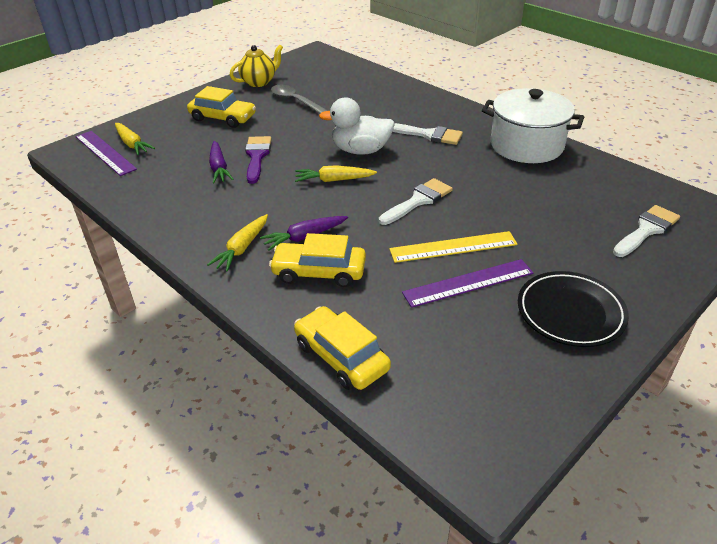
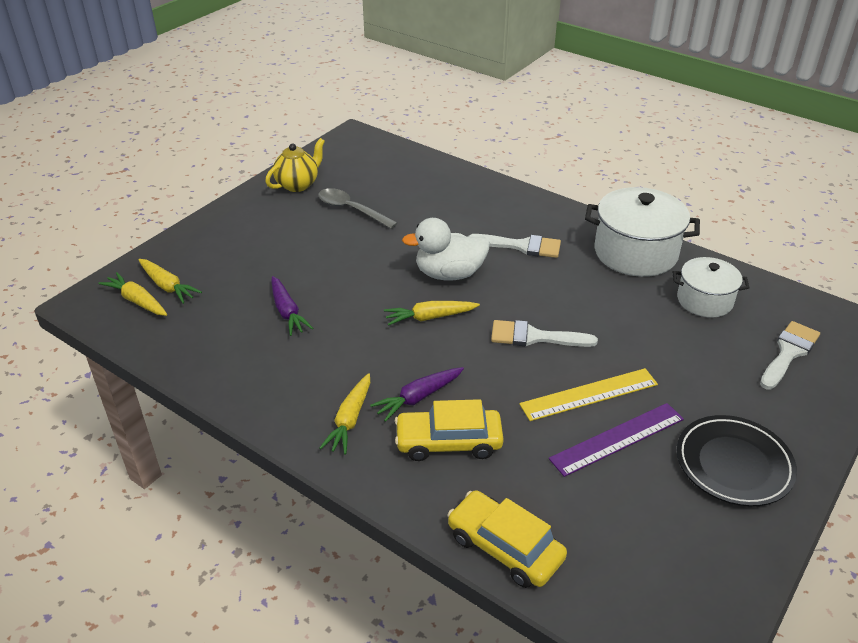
camera: 10 degrees left, 0 degrees up
purple ruler [76,131,137,176] -> yellow carrot [98,272,167,316]
yellow car [187,86,256,128] -> none
purple brush [245,136,272,184] -> none
white brush [379,178,453,225] -> white brush turned 120 degrees counterclockwise [491,320,598,347]
none -> white pot [673,257,750,318]

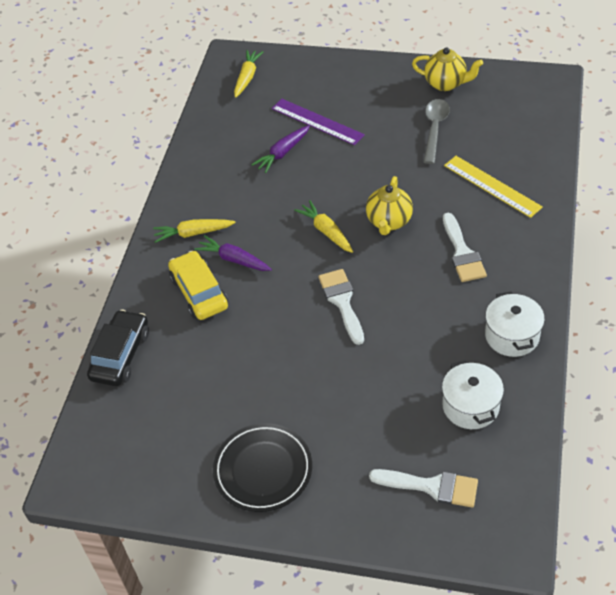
camera: 70 degrees right, 10 degrees up
yellow carrot [138,259,202,304] -> none
white duck [402,218,490,280] -> yellow teapot [366,176,413,235]
yellow car [447,490,567,588] -> black car [87,310,149,386]
yellow ruler [519,368,658,421] -> yellow ruler moved to [444,156,543,218]
purple ruler [549,403,684,477] -> purple ruler moved to [272,99,365,145]
white pot [585,187,700,277] -> white pot [485,291,545,357], size x0.62

